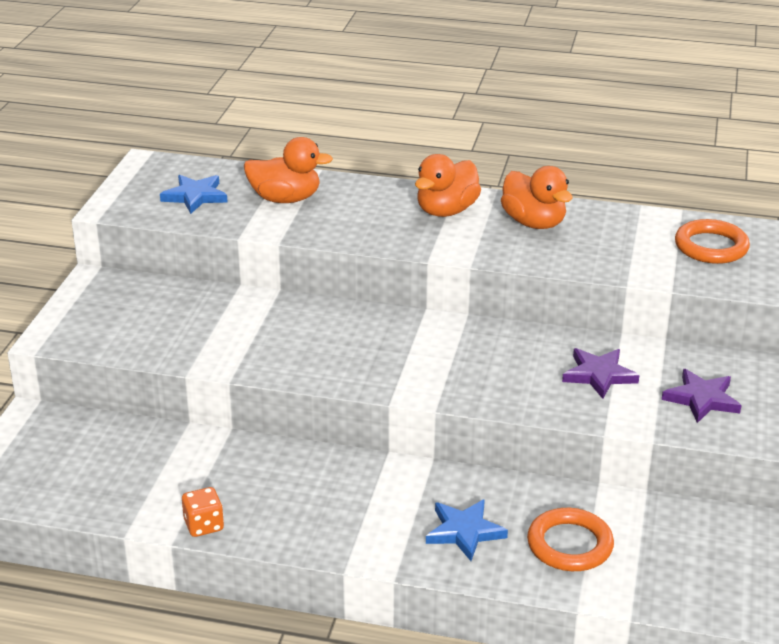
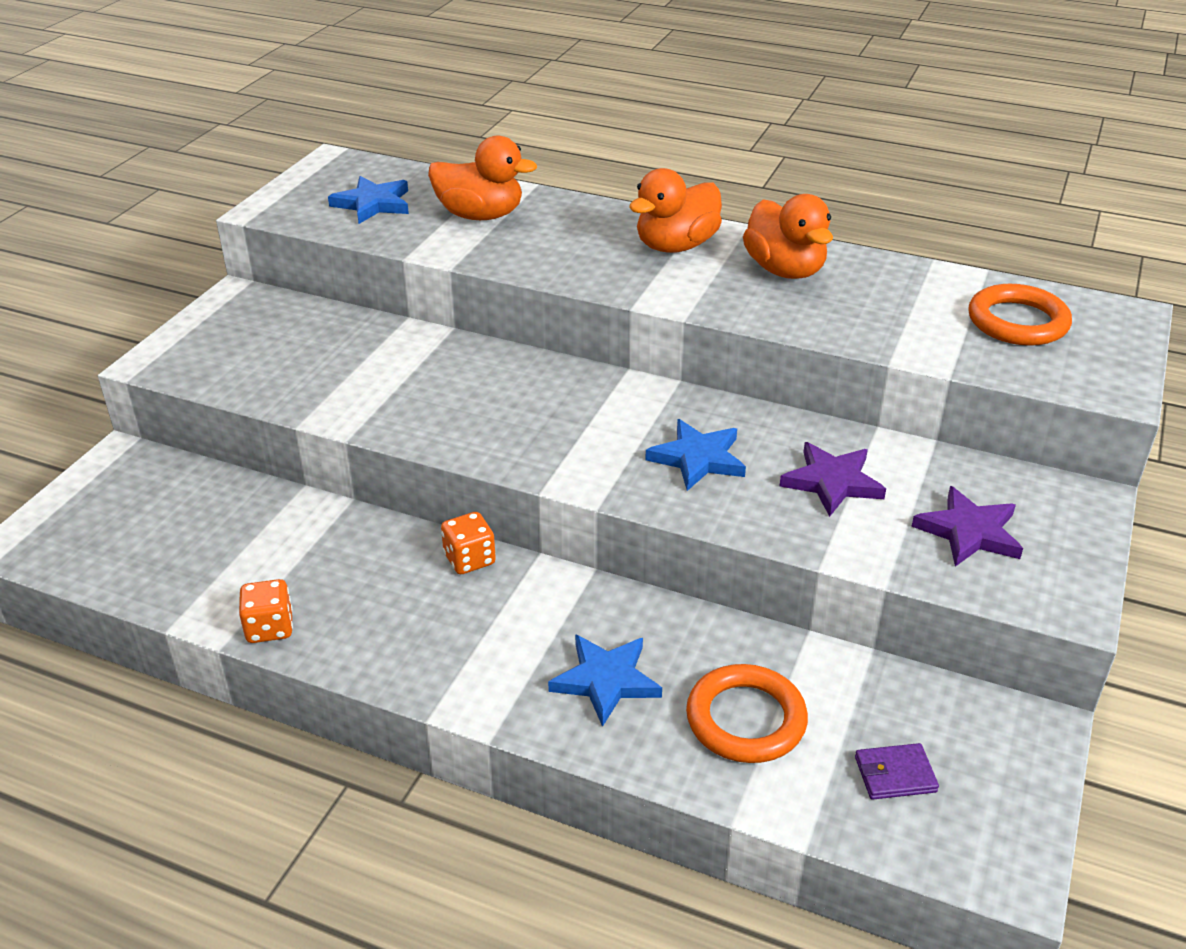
camera: 10 degrees right, 5 degrees up
none -> orange dice [441,512,496,574]
none -> blue star [645,419,746,491]
none -> purple wallet [855,743,939,800]

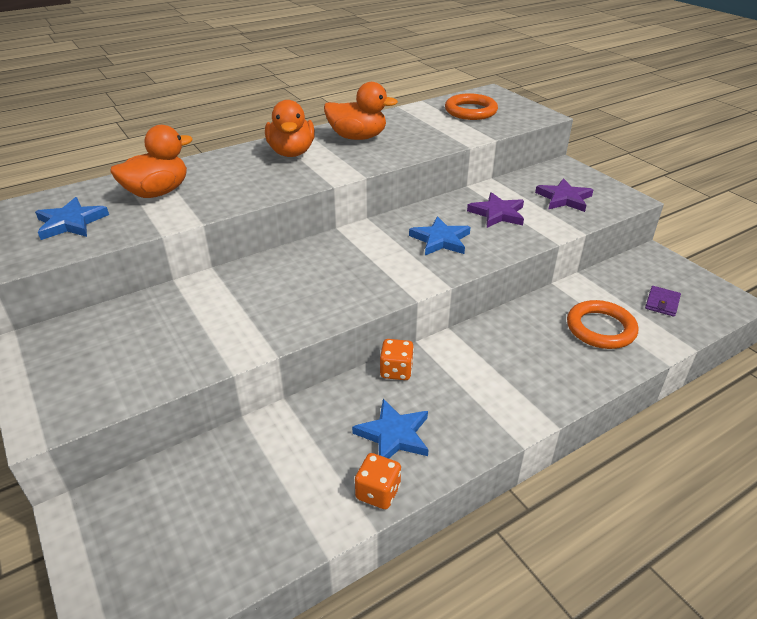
camera: 55 degrees left, 0 degrees up
blue star [548,634,662,727] -> blue star moved to [352,399,429,459]

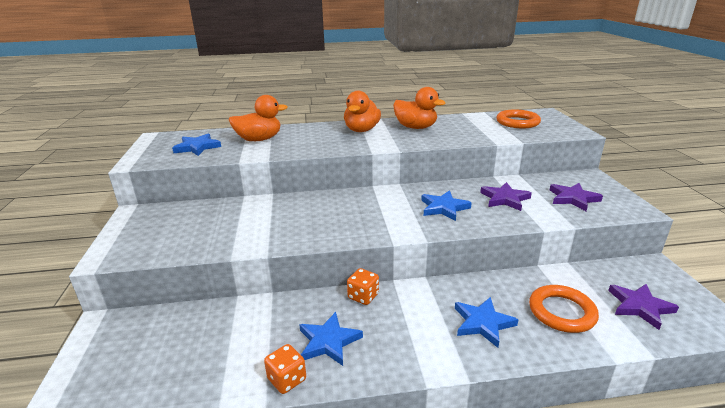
camera: 25 degrees right, 10 degrees down
purple wallet [645,286,681,317] -> purple star [608,284,679,330]
none -> blue star [455,297,519,348]

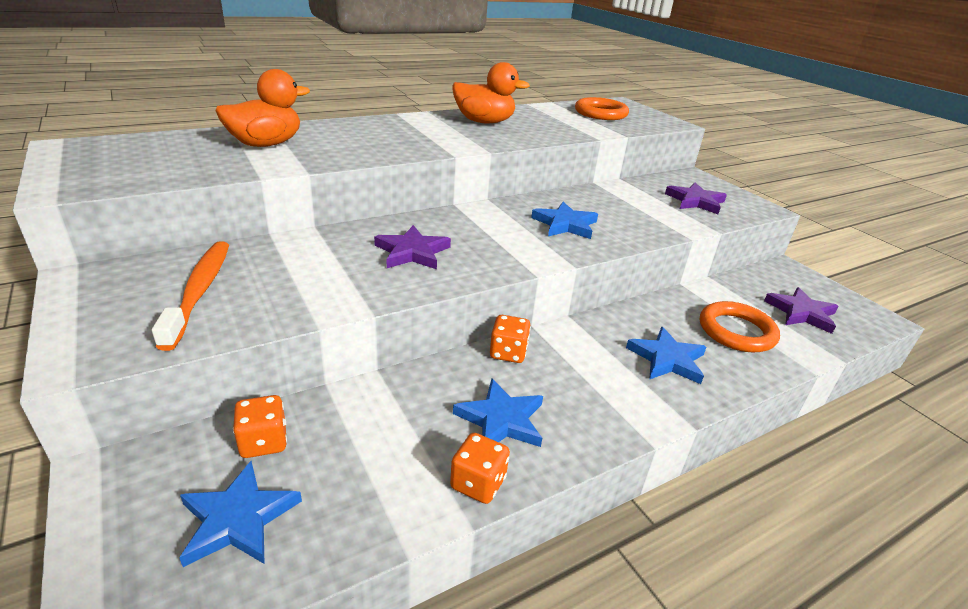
camera: 25 degrees left, 5 degrees up
blue star [172,133,221,156] -> blue star moved to [179,461,302,567]
orange duck [344,91,381,132] -> none
purple star [480,182,532,211] -> purple star moved to [374,225,451,269]
none -> orange toothbrush [152,241,229,351]
none -> orange dice [233,395,287,458]

